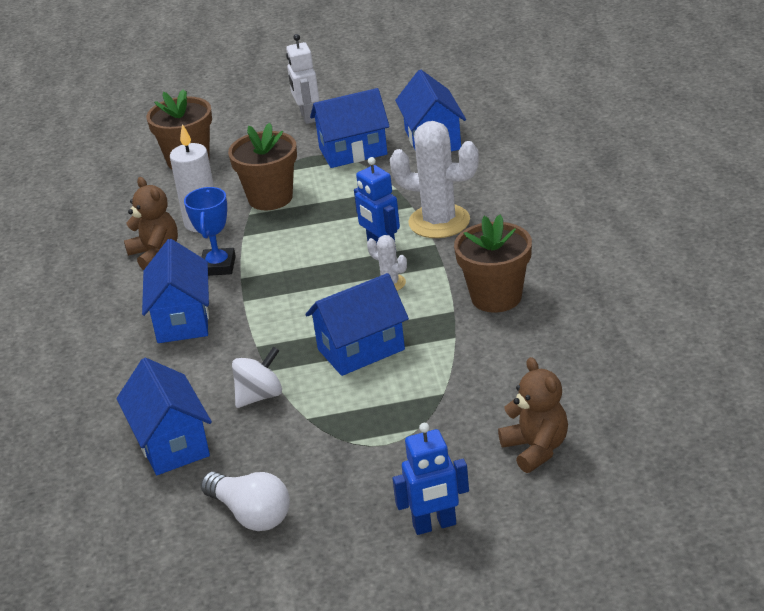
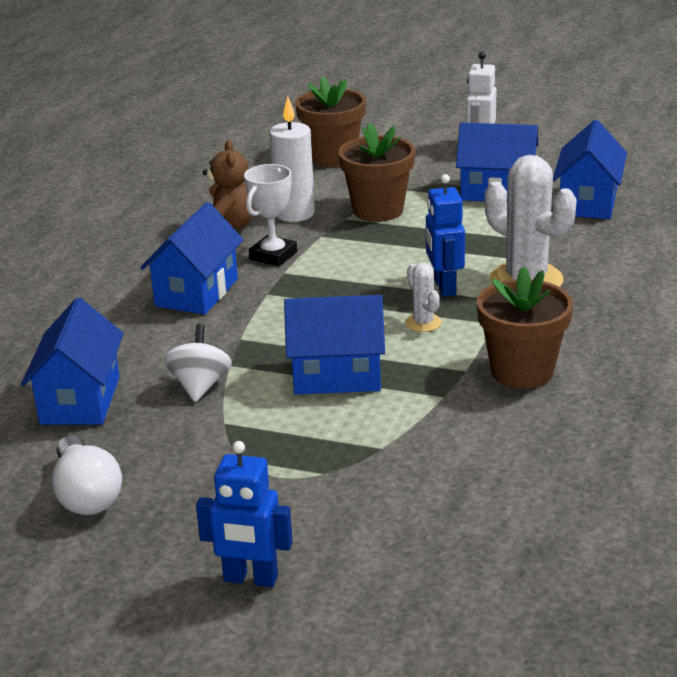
camera: 25 degrees right, 5 degrees down
blue trophy [184,187,236,276] -> white trophy [244,164,297,267]
white spinning top [232,346,282,408] -> white spinning top turned 75 degrees counterclockwise [164,324,232,402]
brown teddy bear [498,357,568,473] -> none

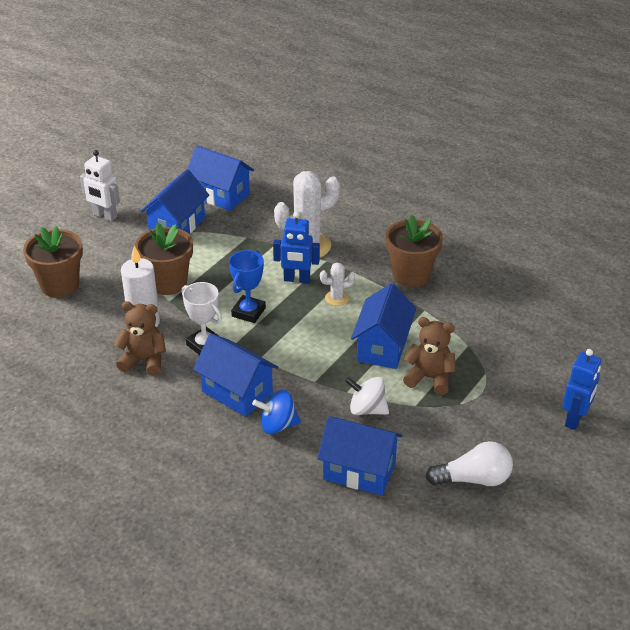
camera: 75 degrees left, 10 degrees up
none -> blue trophy [229,250,266,323]
none -> blue spinning top [252,390,301,434]
none -> brown teddy bear [403,317,456,395]

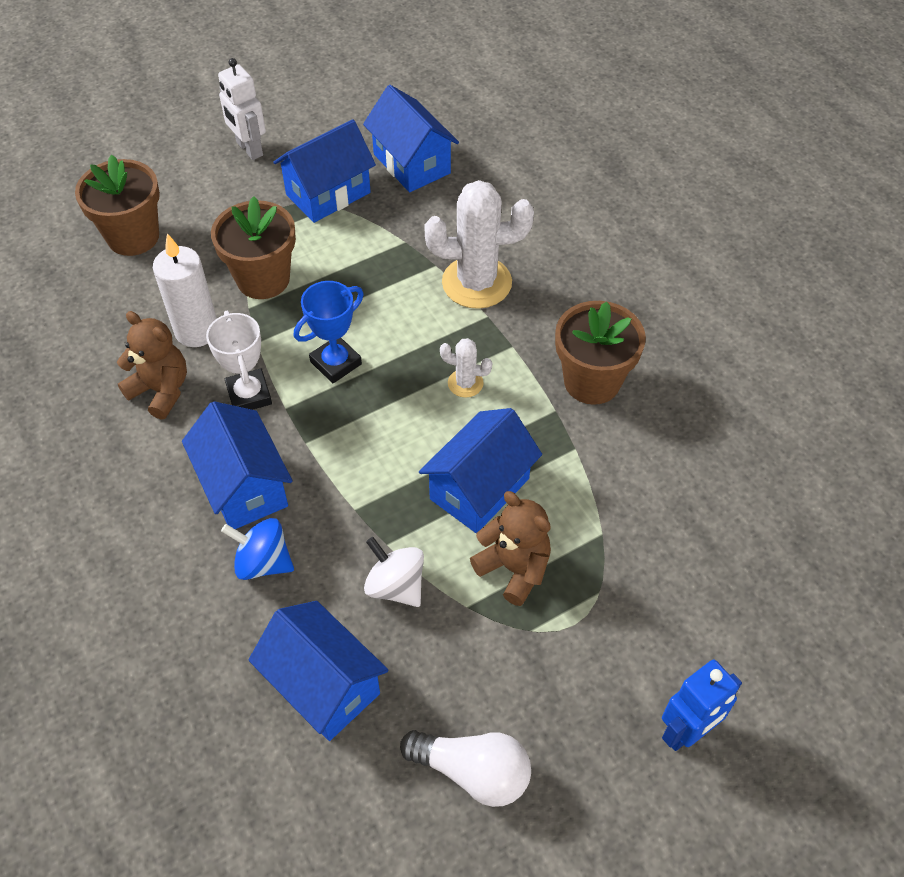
camera: 25 degrees right, 15 degrees up
blue robot [273,212,320,283] -> none

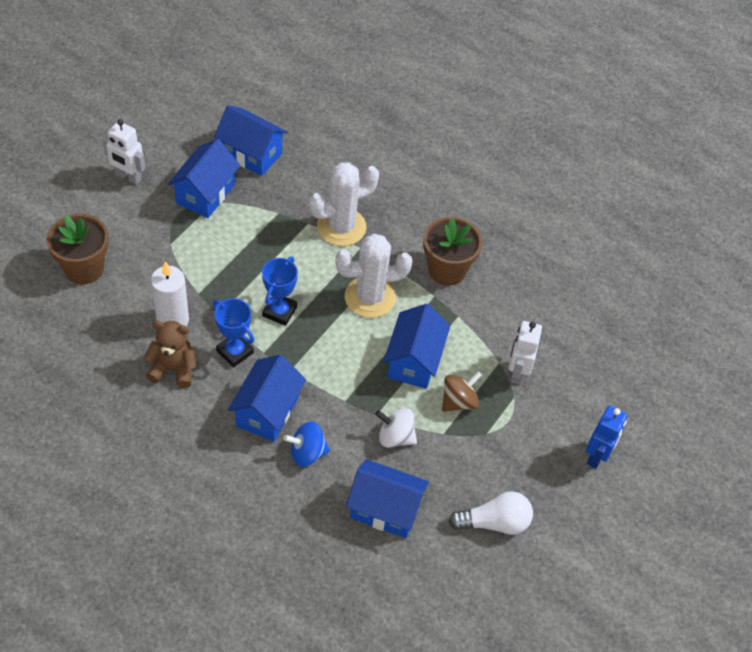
camera: 30 degrees left, 0 degrees up
blue house [182,401,293,529] -> blue house turned 75 degrees clockwise [228,355,306,442]
white trophy [206,311,272,410] -> blue trophy [213,298,254,368]
brown flower pot [211,196,296,299] -> none
white cactus [440,338,492,398] -> white cactus [335,234,412,318], size x2.09
brown teddy bear [470,491,551,606] -> brown spinning top [442,371,482,412]
none -> white robot [508,321,542,384]

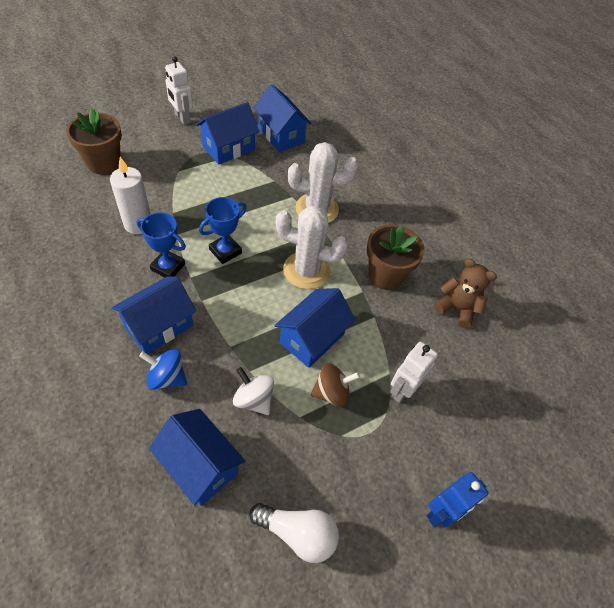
camera: 25 degrees right, 0 degrees up
brown teddy bear [144,321,197,388] -> brown teddy bear moved to [434,259,497,328]
blue trophy [213,298,254,368] -> blue trophy turned 45 degrees counterclockwise [137,212,186,277]

